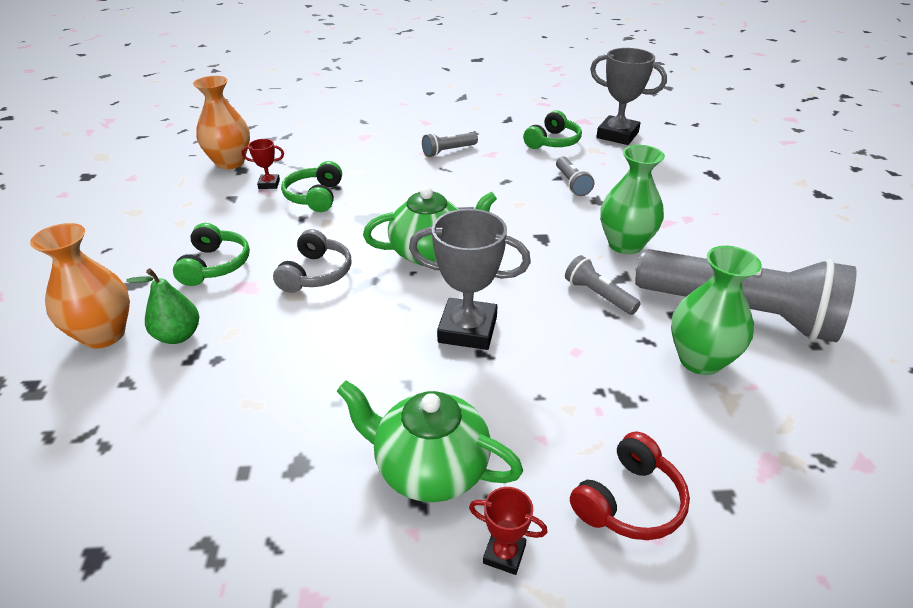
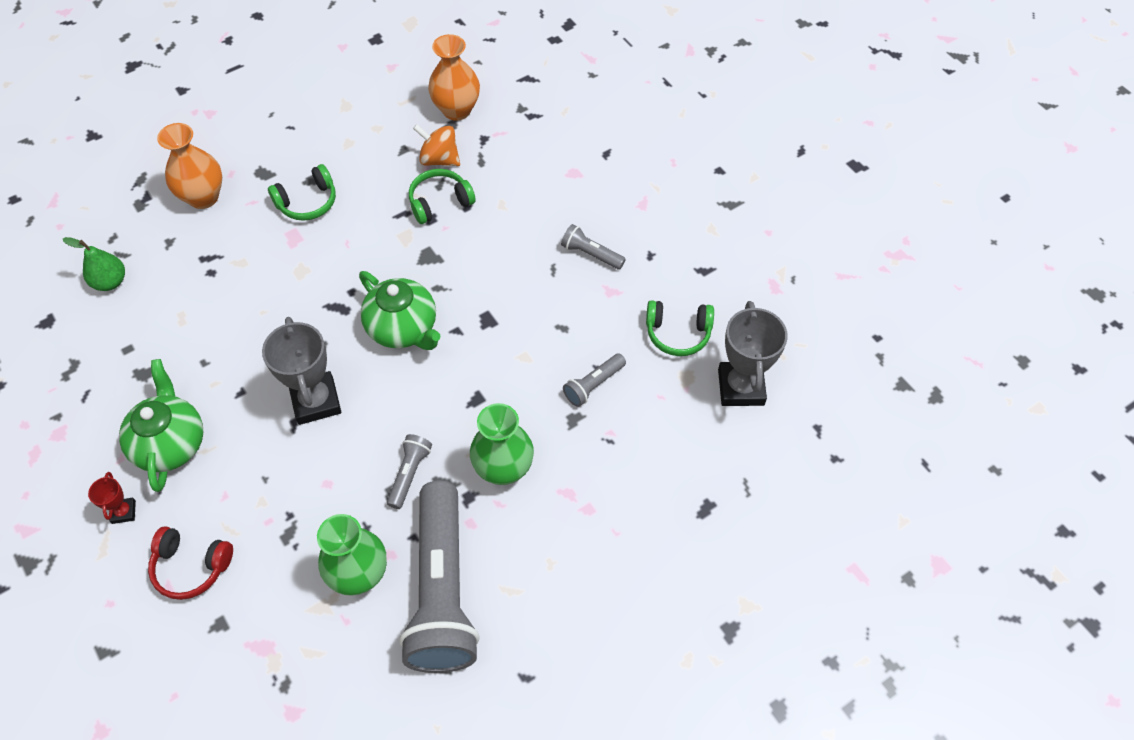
camera: 60 degrees right, 20 degrees up
green pear [126,268,199,344] -> green pear moved to [63,237,125,291]
red trophy [242,139,284,189] -> orange spinning top [413,124,460,166]
grey headphones [273,229,352,293] -> none

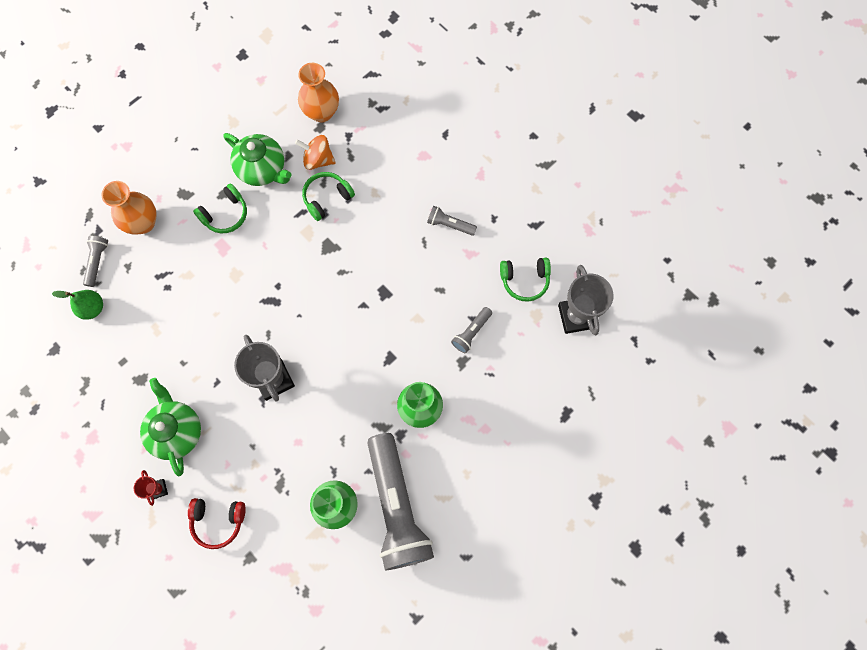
camera: 10 degrees left, 15 degrees up
green teapot [359,271,441,350] -> green teapot moved to [223,133,292,186]
grey flashlight [387,434,432,509] -> grey flashlight moved to [83,236,108,287]

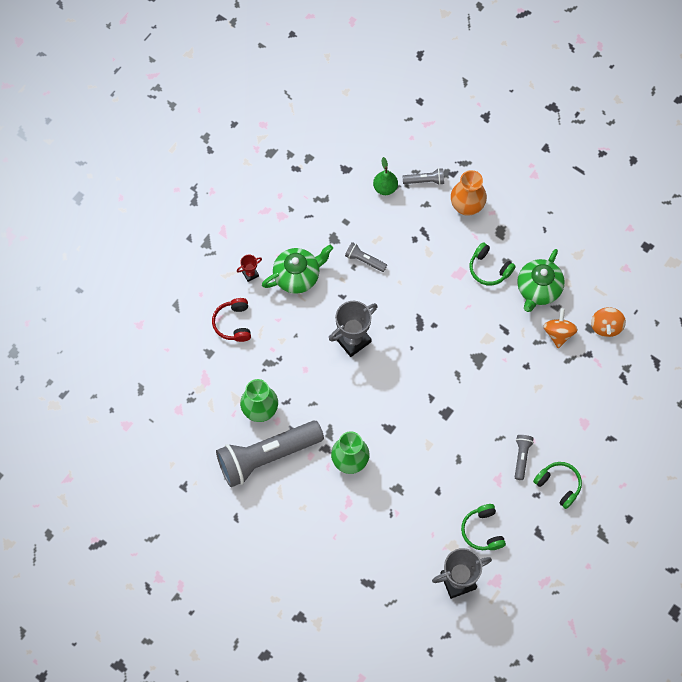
camera: 80 degrees right, 5 degrees down
orange vase [298,63,339,122] -> orange spinning top [591,307,626,337]
green headphones [302,172,355,221] -> green headphones moved to [533,462,582,509]
grey flashlight [451,307,492,353] -> grey flashlight moved to [345,242,387,272]

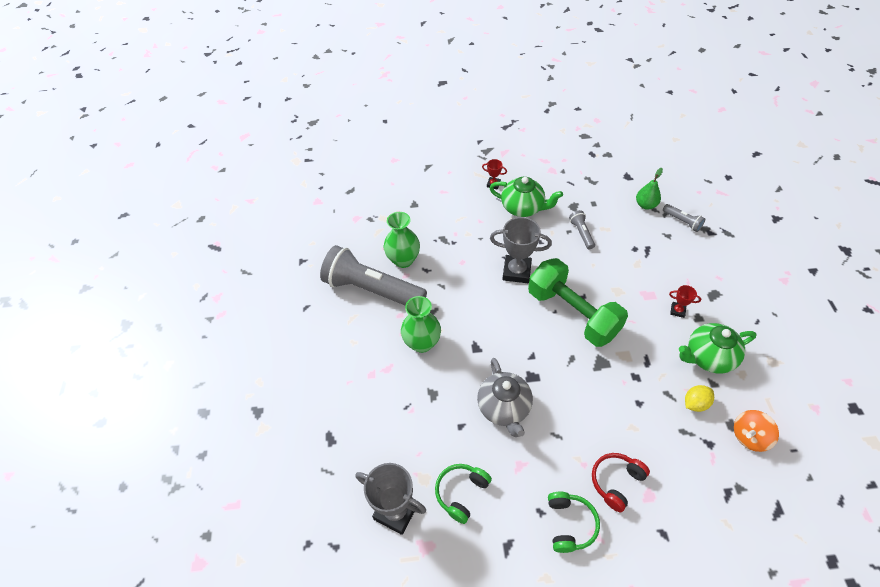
camera: 50 degrees right, 15 degrees down
red headphones [212,298,251,342] -> red headphones moved to [592,453,650,512]
orange vase [451,170,487,216] -> none
green headphones [470,242,516,285] -> red trophy [669,285,701,318]
grey flashlight [515,435,534,480] -> none
orange spinning top [543,308,578,348] -> yellow lemon [685,385,714,412]
none -> grey teapot [477,358,533,437]
none -> green dumbbell [528,258,628,347]

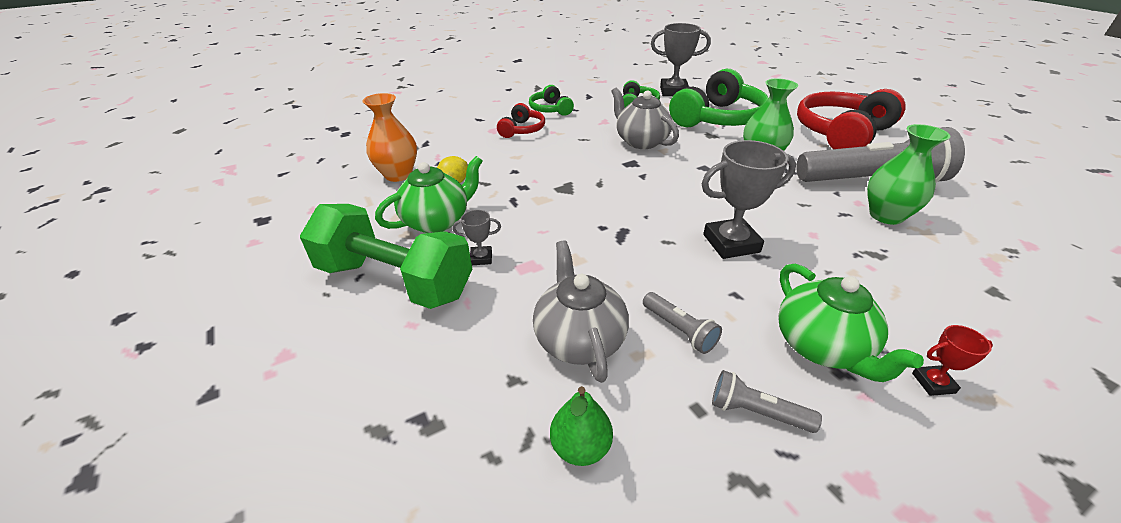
camera: 155 degrees right, 15 degrees down
green teapot [489,177,563,217] -> green teapot turned 105 degrees counterclockwise [778,263,924,382]
green dumbbell [528,258,628,347] -> green dumbbell moved to [300,204,472,309]
grey flashlight [663,204,705,232] -> grey flashlight moved to [712,370,822,433]
red trophy [669,285,701,318] -> grey trophy [452,210,501,265]
orange spinning top [734,410,779,452] -> orange vase [363,93,417,182]
none -> grey teapot [533,241,629,383]
none -> green headphones [669,69,768,127]
none -> red headphones [797,89,906,149]

